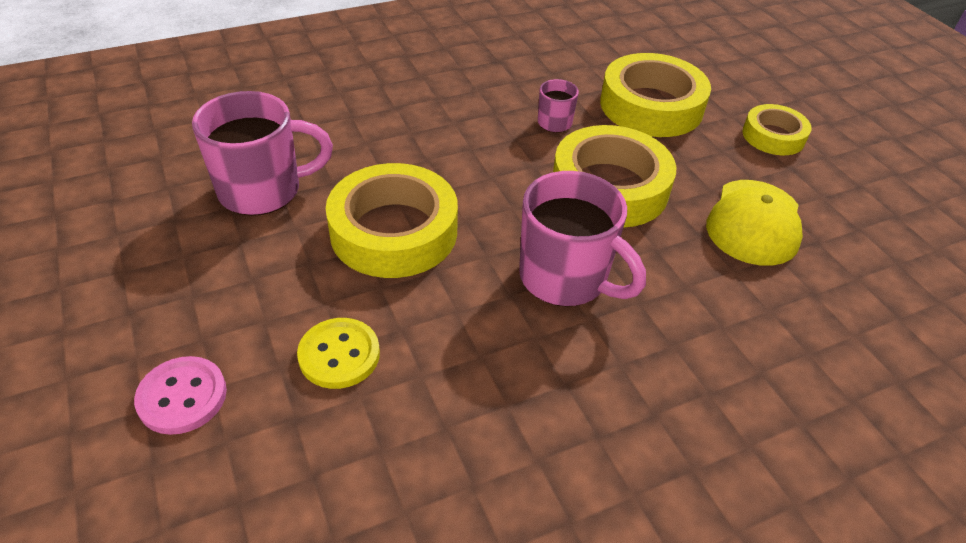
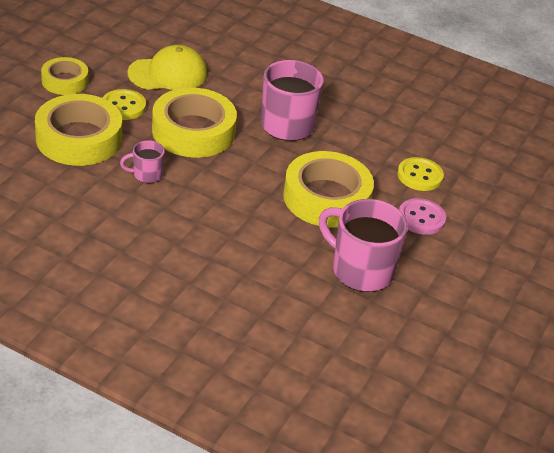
camera: 130 degrees left, 5 degrees down
pink button [134,356,227,435] -> pink button moved to [399,198,446,235]
none -> yellow button [103,89,146,120]

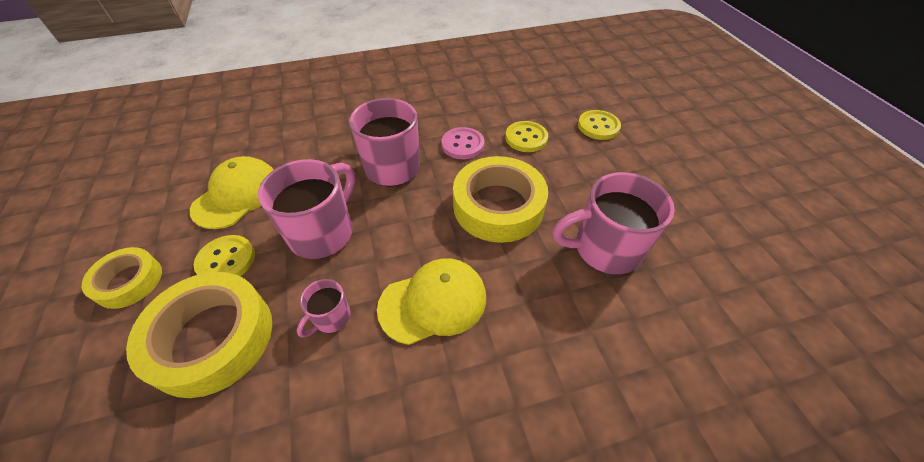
camera: 40 degrees left, 10 degrees up
yellow tape [152,88,237,158] -> pink mug [258,159,355,259]
pink button [399,198,446,235] -> pink button moved to [441,127,484,159]
none -> yellow cap [377,258,486,345]
none -> yellow button [578,110,621,140]

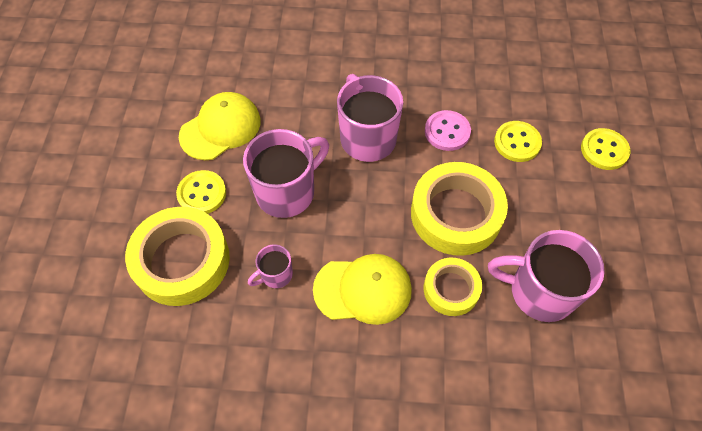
camera: 20 degrees right, 10 degrees up
yellow tape [82,247,162,309] -> yellow tape moved to [424,258,482,316]

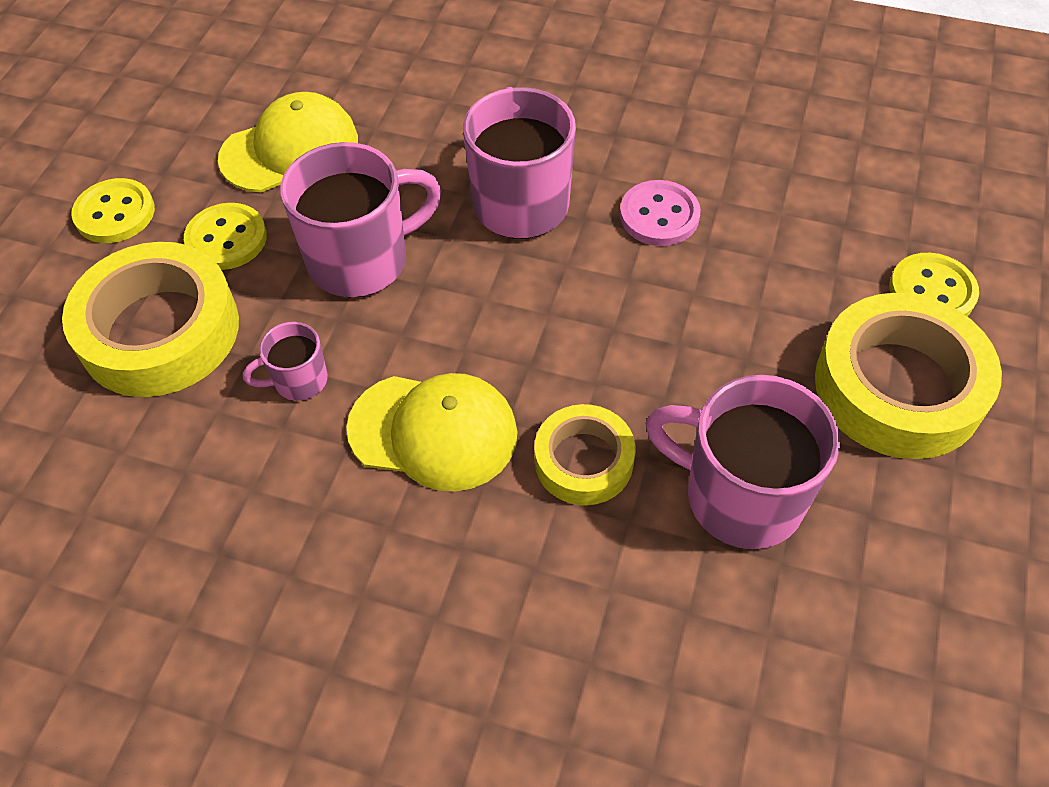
camera: 15 degrees right, 5 degrees down
yellow tape [411,162,508,256] -> yellow tape moved to [815,293,1002,459]
yellow button [494,121,542,162] -> yellow button moved to [71,178,155,243]

